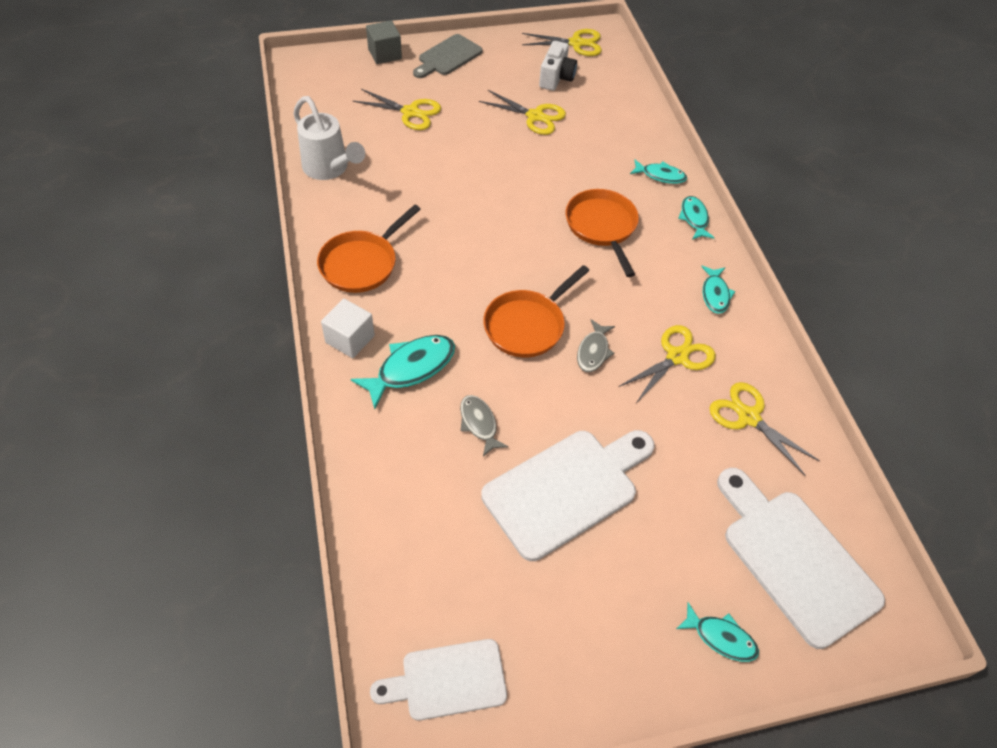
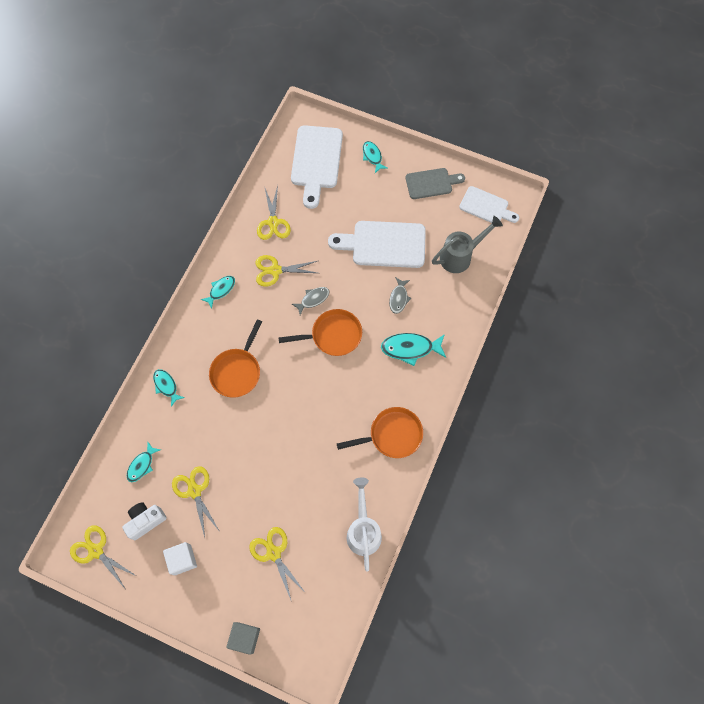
camera: 140 degrees left, 15 degrees up
white cube [321,299,375,358] -> white cube moved to [163,542,197,575]
grey cutting board [413,34,483,78] -> grey cutting board moved to [406,168,465,199]
turquoise fish [678,196,715,240] -> turquoise fish moved to [127,442,161,482]
none -> grey watering can [432,216,503,273]

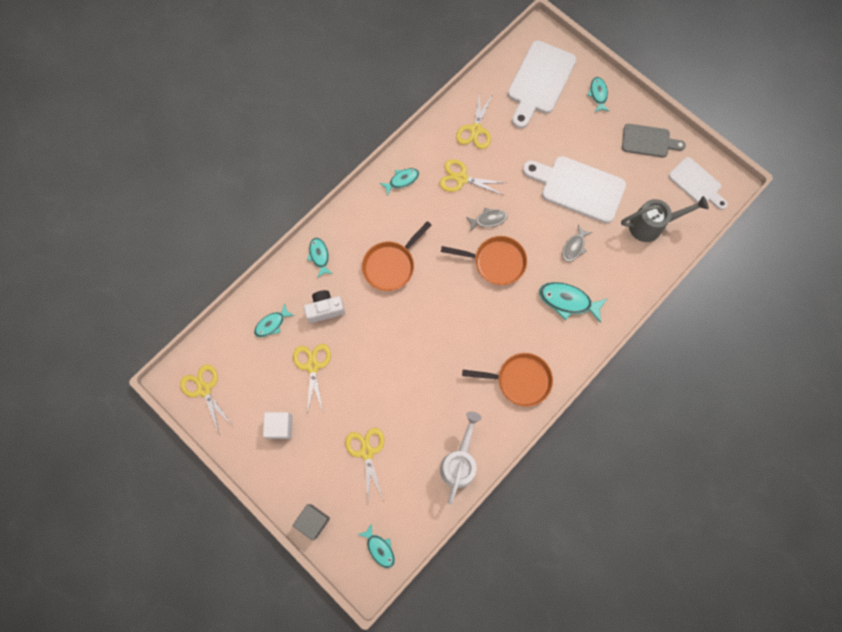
camera: 20 degrees right, 5 degrees up
white camera [122,502,167,540] -> white camera moved to [304,290,345,323]
none -> turquoise fish [357,523,395,568]

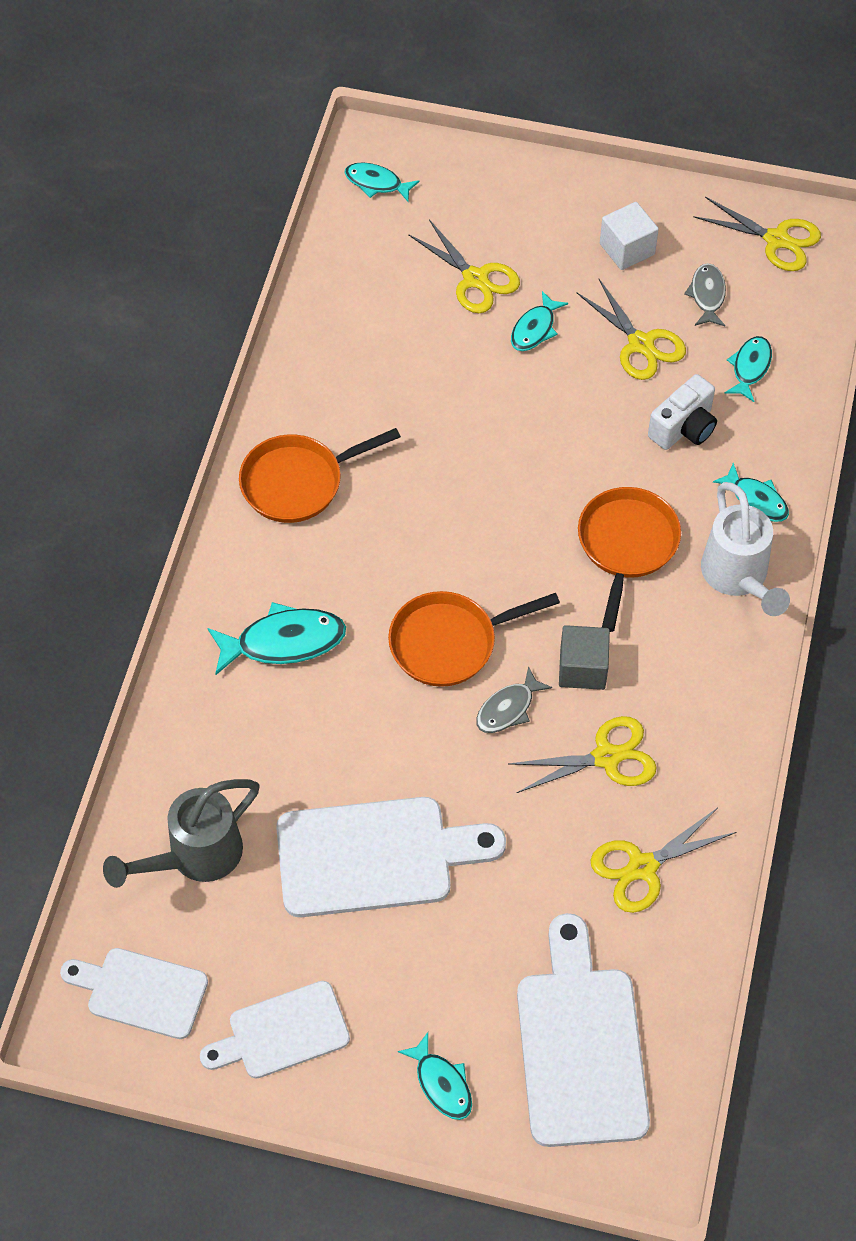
camera: 150 degrees right, 15 degrees down
grey cube [293,504,330,540] -> grey cube moved to [559,625,610,690]
turquoise fish [380,168,419,195] -> turquoise fish moved to [511,291,568,351]
white watering can [440,412,482,505] -> white watering can moved to [701,482,790,616]
yellow scissors [456,90,493,149] -> yellow scissors turned 105 degrees counterclockwise [591,808,736,913]
grey fish [562,225,592,262] -> grey fish moved to [684,263,726,326]
grey cutting board [622,124,686,157] -> white cutting board [200,981,350,1079]

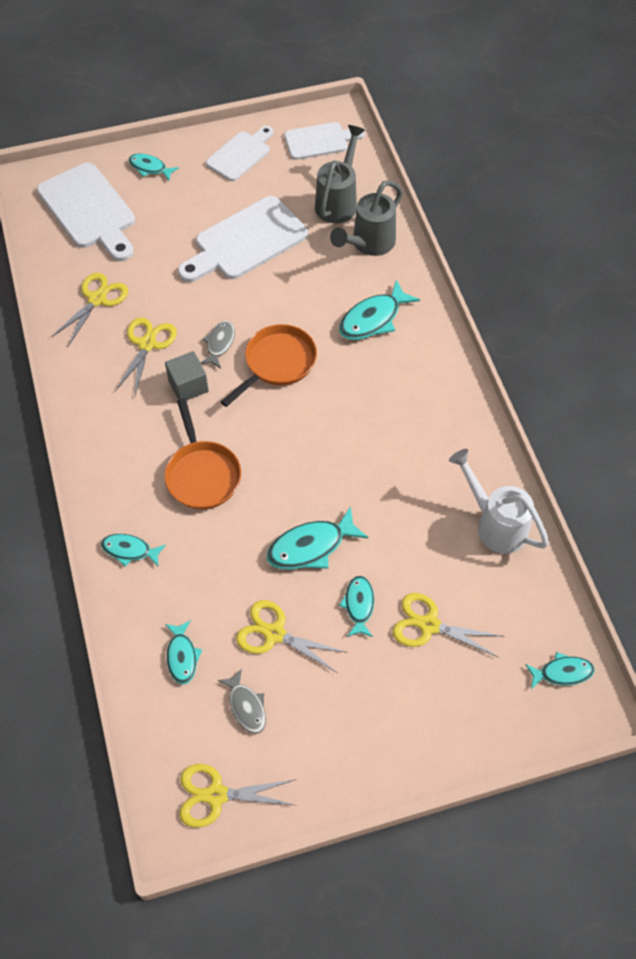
camera: 150 degrees right, 0 degrees up
orange pan [239,428,401,523] -> none
yellow scissors [509,716,657,793] -> yellow scissors turned 150 degrees clockwise [115,317,177,396]
white cube [600,202,659,270] -> none
white camera [648,374,717,450] -> none
white watering can [701,482,790,616] -> white watering can moved to [449,449,549,554]
none -> turquoise fish [267,506,369,569]
none -> grey watering can [330,180,402,256]

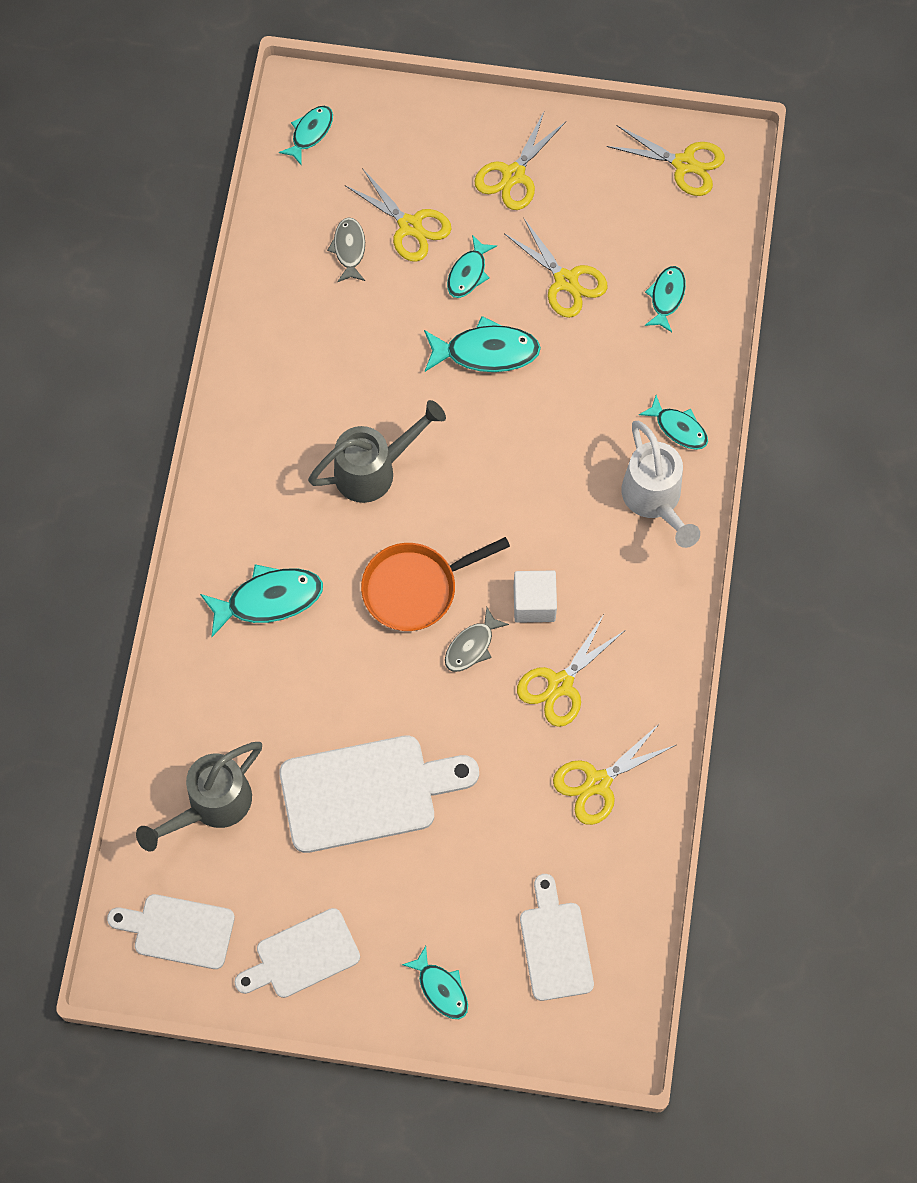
camera: 155 degrees left, 10 degrees up
white cutting board [37,163,135,261] -> white cutting board [520,874,594,1001], size x0.62
grey cube [165,351,209,400] -> white cube [514,571,557,623]
orange pan [165,398,241,509] -> none
grey fish [218,668,266,734] -> grey fish moved to [327,217,365,282]
grey watering can [330,180,402,256] -> grey watering can moved to [308,400,446,503]
white watering can [449,449,549,554] -> white watering can moved to [621,421,700,548]
turquoise fish [525,652,594,689] -> turquoise fish turned 105 degrees clockwise [279,106,333,166]
none -> yellow scissors [474,110,566,210]

